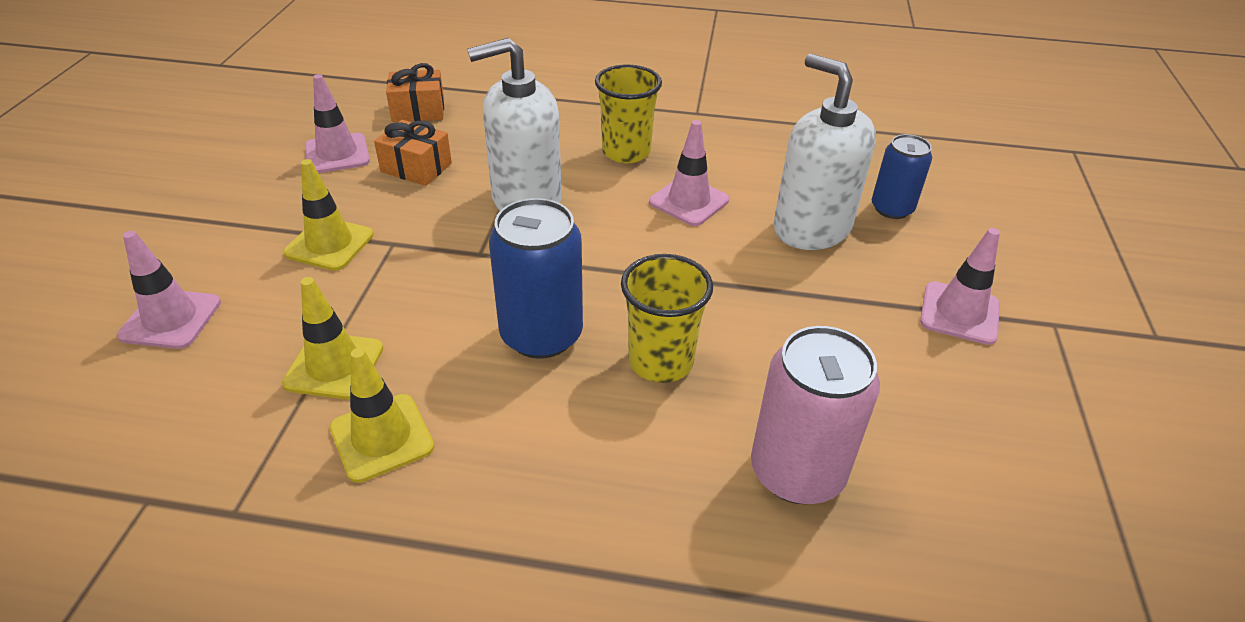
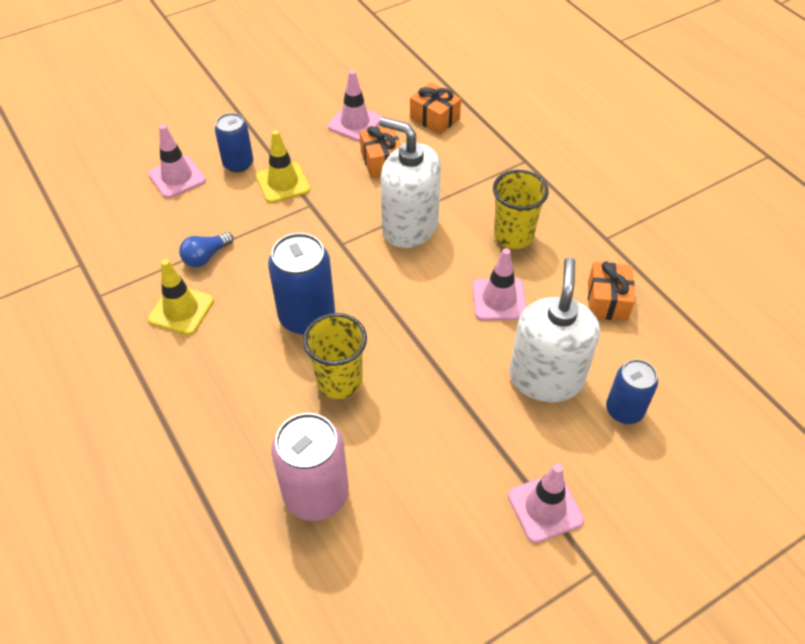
camera: 50 degrees right, 10 degrees up
yellow traffic cone [282,277,383,400] -> blue light bulb [179,232,234,267]
none -> blue can [215,113,253,172]
none -> orange gift [588,261,635,321]

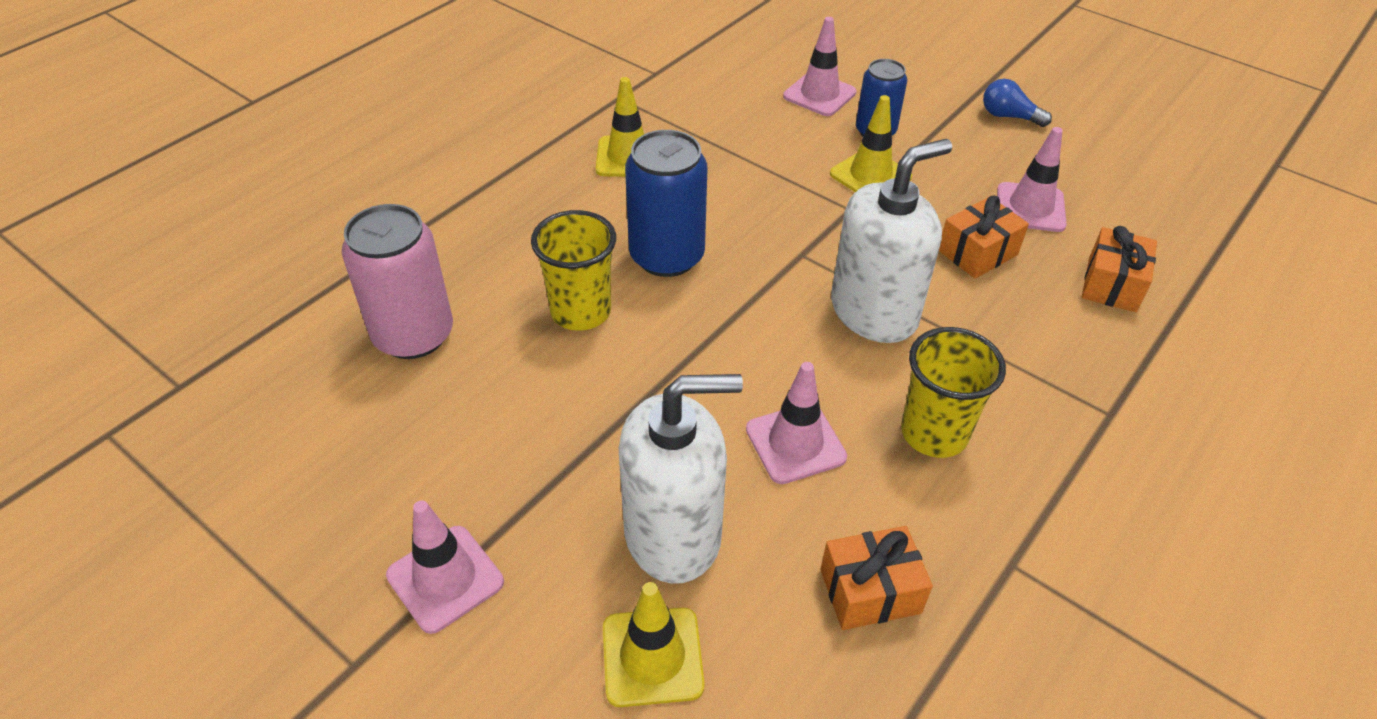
camera: 70 degrees right, 5 degrees down
blue light bulb [179,232,234,267] -> blue light bulb moved to [983,79,1052,127]
white soap dispenser [379,117,441,248] -> white soap dispenser turned 45 degrees clockwise [831,139,952,343]
blue can [606,359,658,424] -> yellow traffic cone [603,582,705,707]

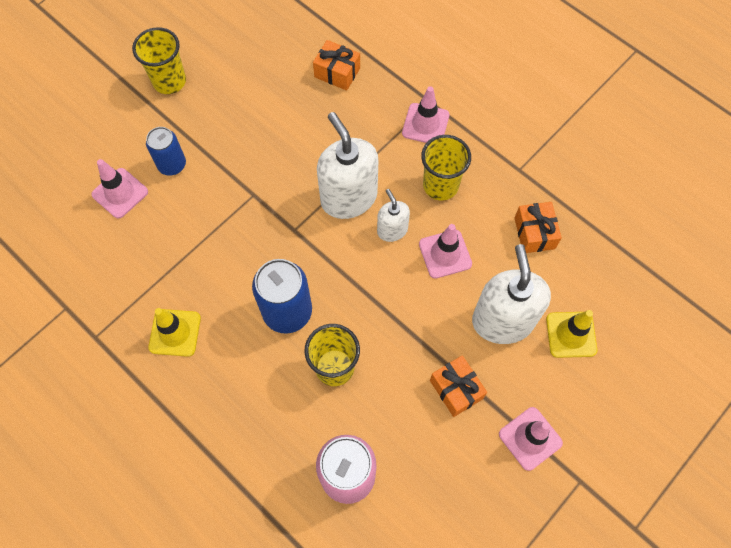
camera: 85 degrees left, 20 degrees up
yellow traffic cone [830,95,912,192] -> none
orange gift [939,196,1029,279] -> orange gift moved to [430,355,487,417]
blue light bulb [983,79,1052,127] -> yellow cup [132,27,186,94]
pink traffic cone [997,127,1067,232] -> pink traffic cone moved to [402,86,449,143]
none -> white soap dispenser [377,189,410,242]

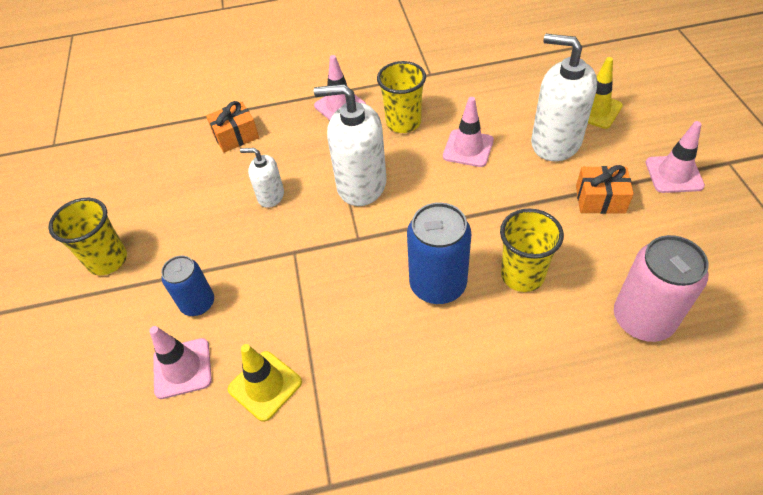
camera: 50 degrees left, 15 degrees down
yellow traffic cone [148,308,201,357] -> yellow traffic cone moved to [228,344,302,422]
white soap dispenser [377,189,410,242] -> white soap dispenser moved to [240,148,284,208]
orange gift [514,202,562,253] -> none

